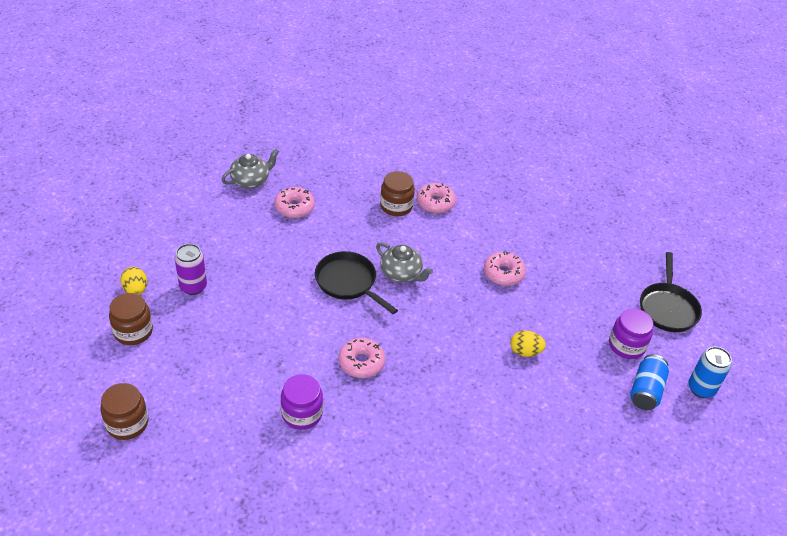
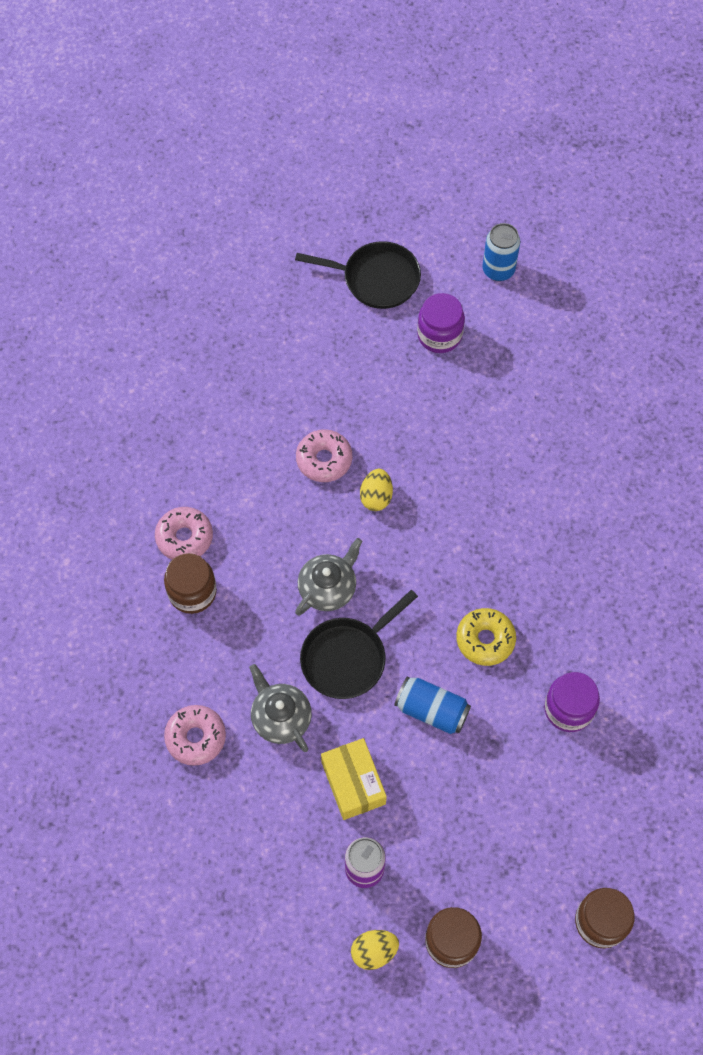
camera: 85 degrees left, 20 degrees up
grey teapot [222,149,279,188] -> grey teapot moved to [249,664,312,752]
pink donut [339,338,385,378] -> yellow donut [456,608,516,666]
yellow egg [510,330,546,357] -> yellow egg moved to [360,469,393,511]
blue can [630,354,669,410] -> blue can moved to [394,676,471,734]
none -> yellow box [321,738,387,820]

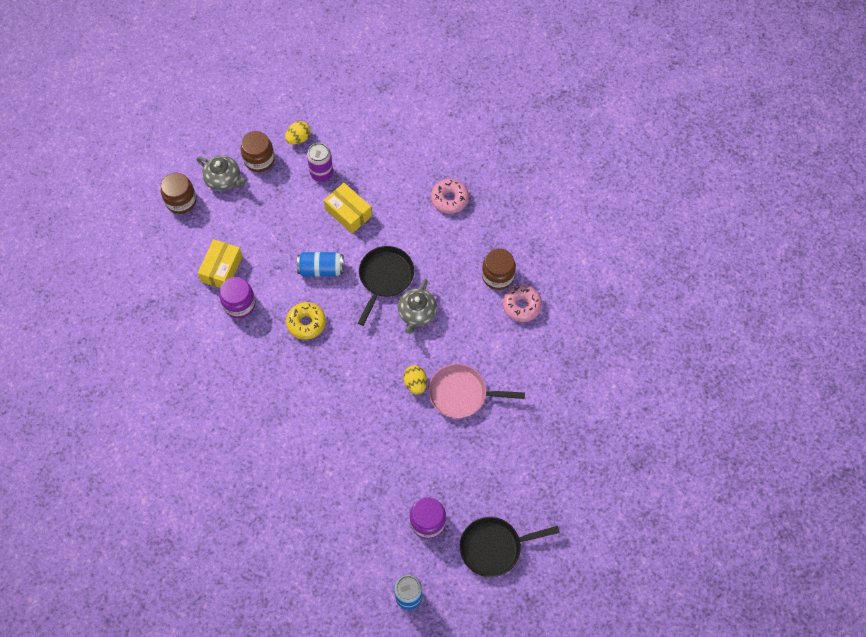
camera: 155 degrees right, 0 degrees up
grey teapot [249,664,312,752] -> grey teapot moved to [196,155,247,191]
pink donut [296,429,352,482] -> pink pan [428,364,525,418]
none -> yellow box [198,239,243,288]

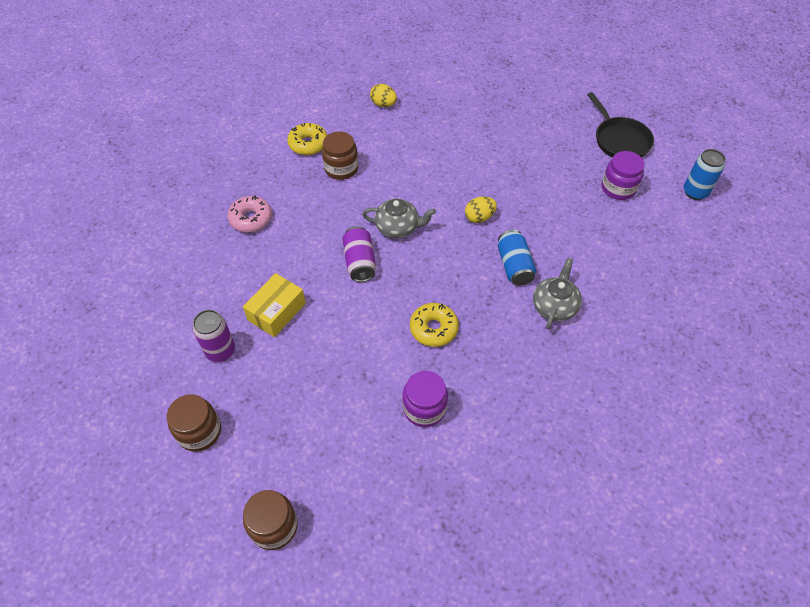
camera: 100 degrees left, 10 degrees down
grey teapot [196,155,247,191] -> grey teapot moved to [533,258,582,329]
yellow box [198,239,243,288] -> none
yellow egg [285,121,311,145] -> yellow egg moved to [370,84,397,107]
blue can [297,252,343,277] -> blue can moved to [498,230,536,286]
black pan [358,246,414,326] -> purple can [342,226,376,282]
pink pan [428,364,525,418] -> none
pink donut [503,285,542,322] -> none
none -> yellow donut [287,123,327,155]

